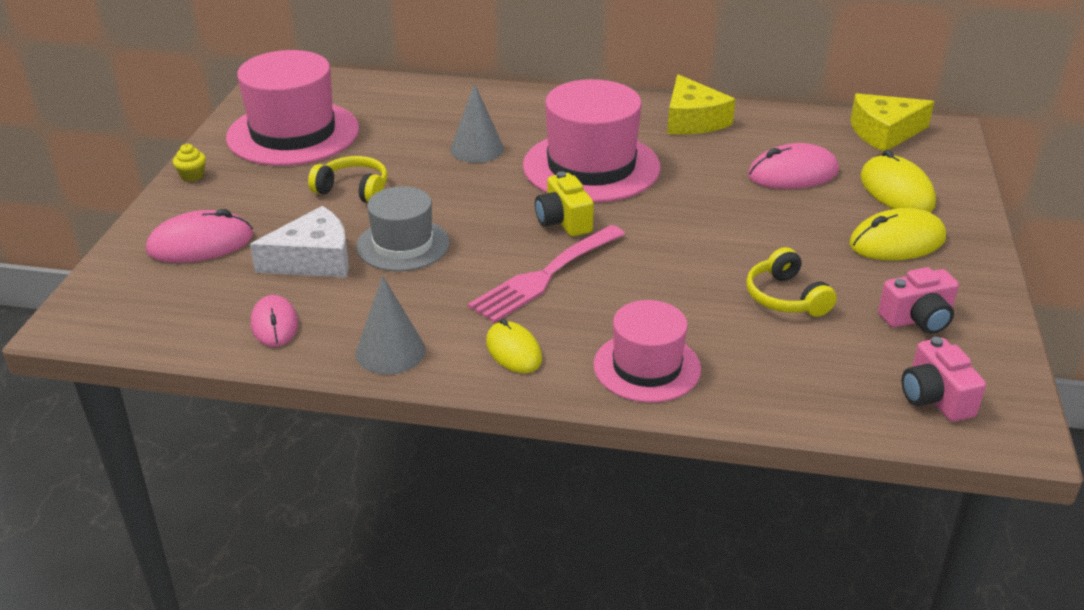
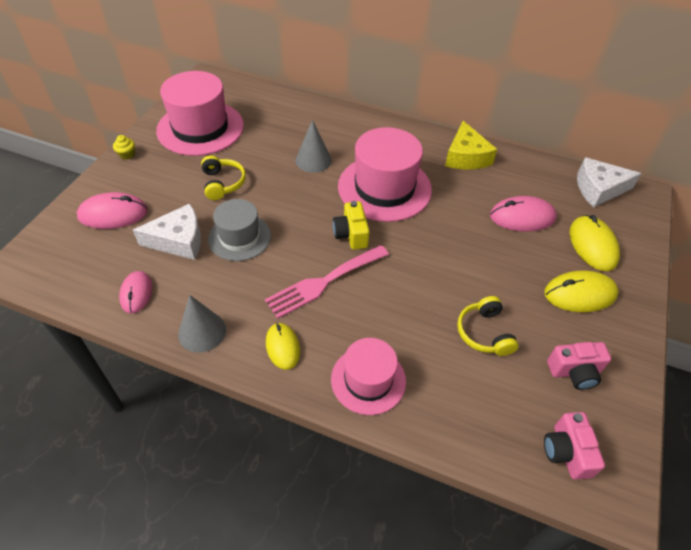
camera: 10 degrees right, 15 degrees up
yellow headphones [308,156,388,203] -> yellow headphones turned 45 degrees clockwise [201,155,246,200]
yellow cheese [850,93,935,151] -> white cheese [577,157,642,207]

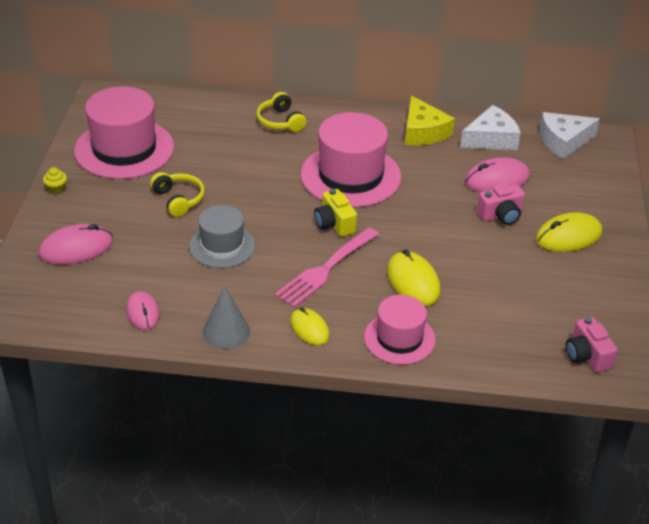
camera: 15 degrees left, 10 degrees down
white cheese [133,204,201,260] -> white cheese moved to [460,105,520,150]
grey cone [296,120,332,173] -> none
yellow headphones [457,296,519,356] -> yellow headphones moved to [257,92,306,132]
pink camera [547,342,611,390] -> pink camera moved to [477,183,525,225]
yellow mouse [570,215,620,271] -> yellow mouse moved to [387,249,441,306]

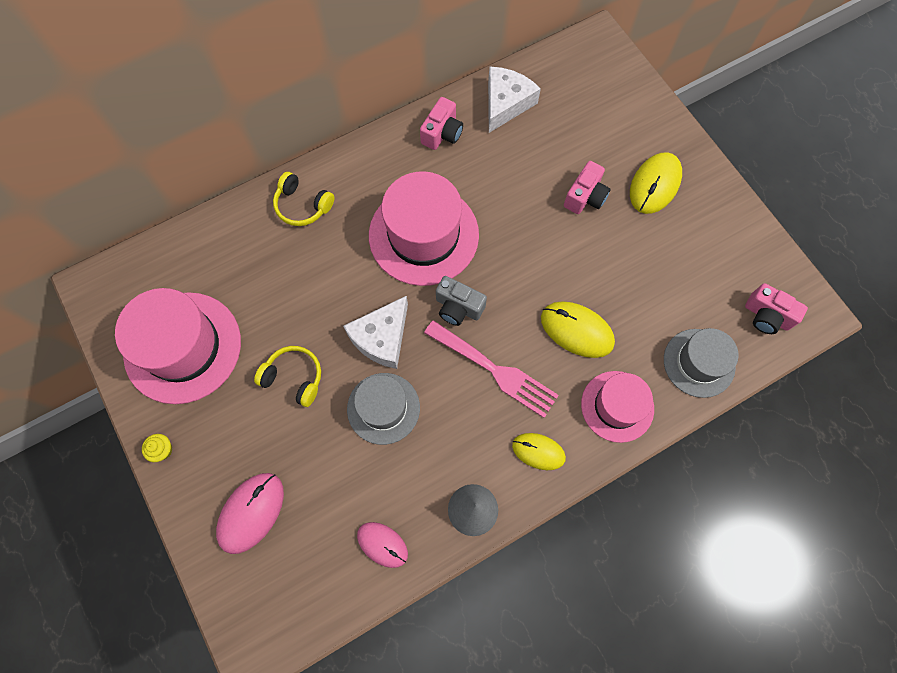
camera: 35 degrees left, 30 degrees up
pink fork [275,228,379,308] -> pink fork turned 60 degrees counterclockwise [424,320,559,418]
yellow camera [314,189,357,237] -> grey camera [436,276,487,326]
yellow cheese [405,96,455,146] -> pink camera [420,97,463,150]
pink mouse [465,157,530,192] -> none
white cheese [539,112,600,159] -> white cheese moved to [343,296,408,369]
none -> grey hat [664,328,739,398]

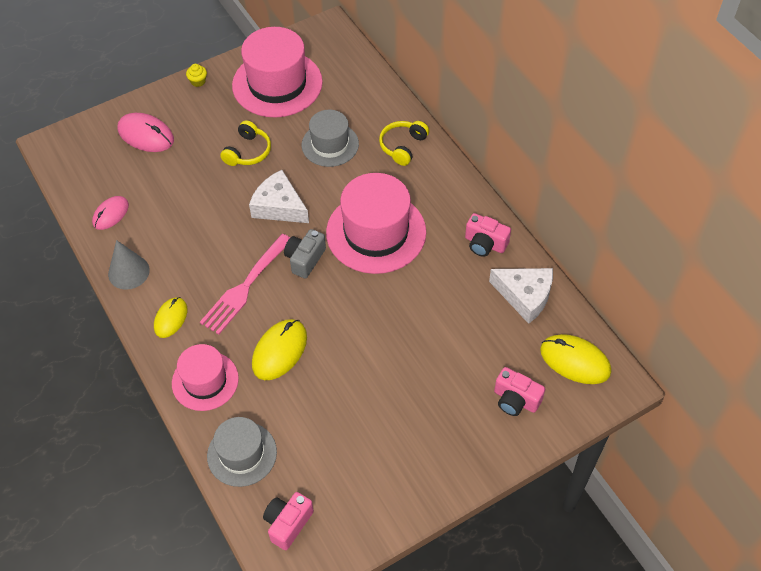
camera: 90 degrees right, 15 degrees down
grey hat [347,373,420,445] -> grey hat moved to [302,110,359,167]
pink camera [564,161,611,214] -> pink camera moved to [494,367,545,416]
yellow mouse [630,152,682,214] -> yellow mouse moved to [540,334,611,384]

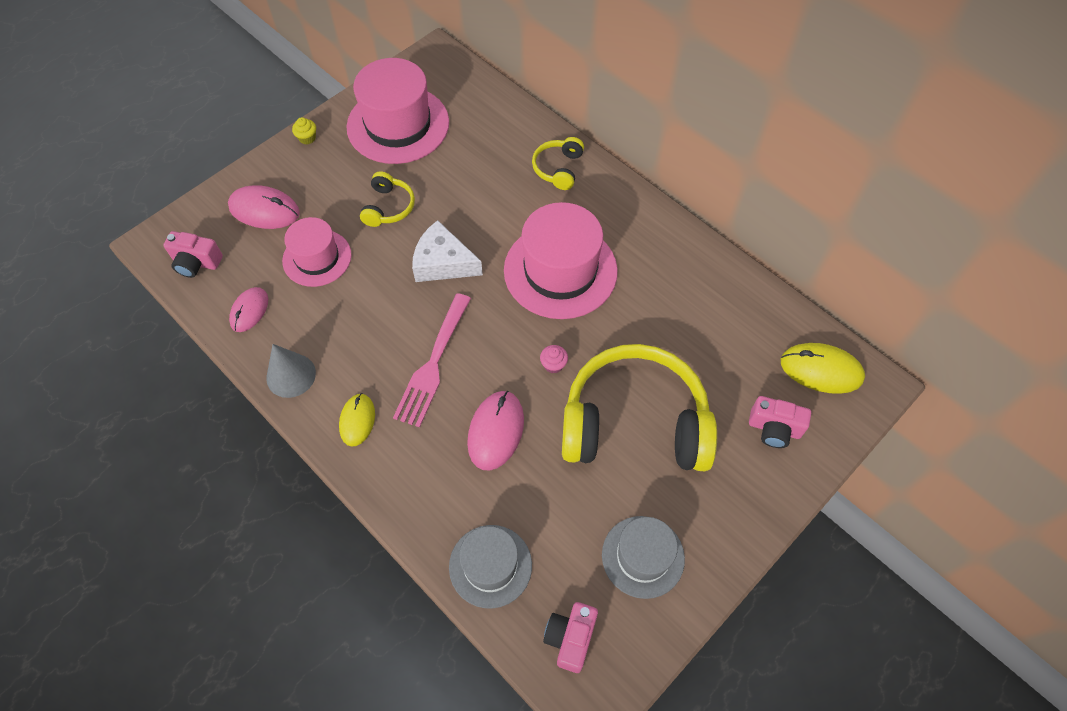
camera: 15 degrees left, 5 degrees up
pink hat [172,344,239,411] -> pink hat moved to [282,217,352,287]
yellow mouse [252,319,307,380] -> pink mouse [467,391,524,471]
grey camera [284,229,326,279] -> none
grey hat [302,110,359,167] -> grey hat moved to [602,516,685,599]
pink camera [465,213,511,257] -> pink camera moved to [163,231,223,278]
white cheese [489,268,553,324] -> none
none -> pink cupcake [540,345,568,374]
none -> yellow headphones [562,344,717,471]

